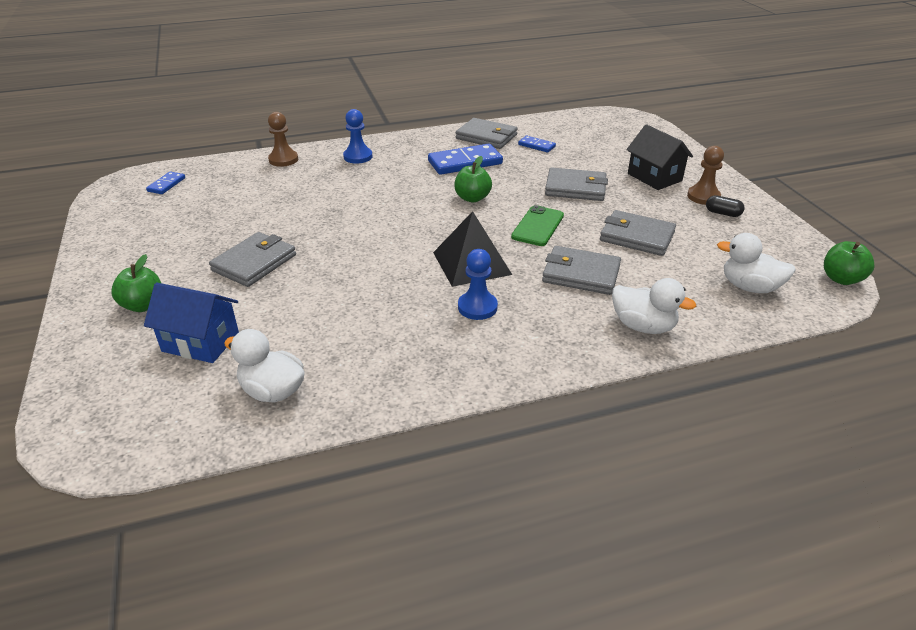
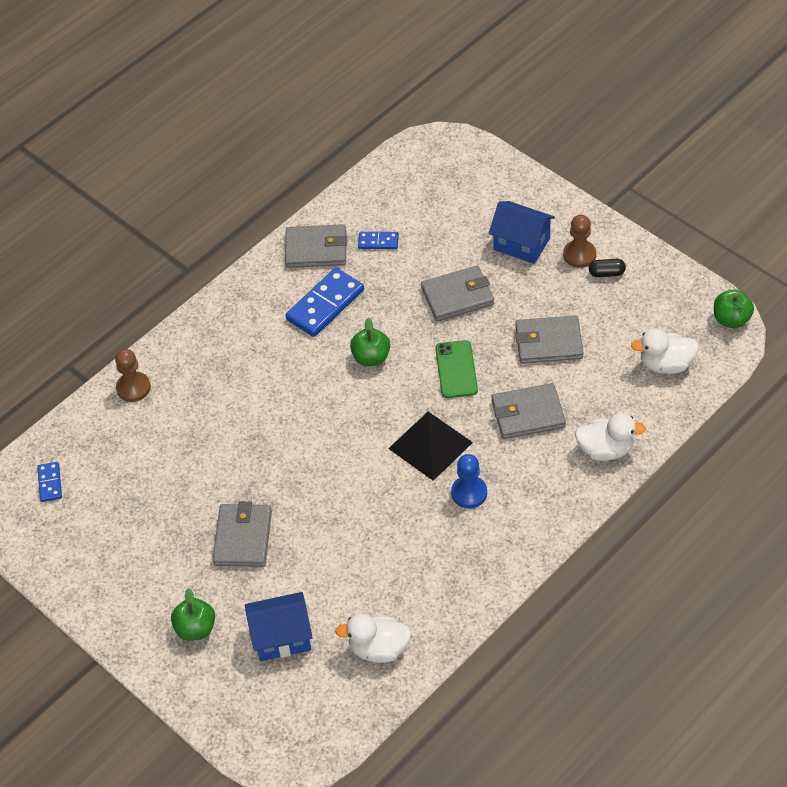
camera: 25 degrees left, 15 degrees up
blue pawn [343,109,373,164] -> none
black house [626,124,693,190] -> blue house [489,201,555,264]

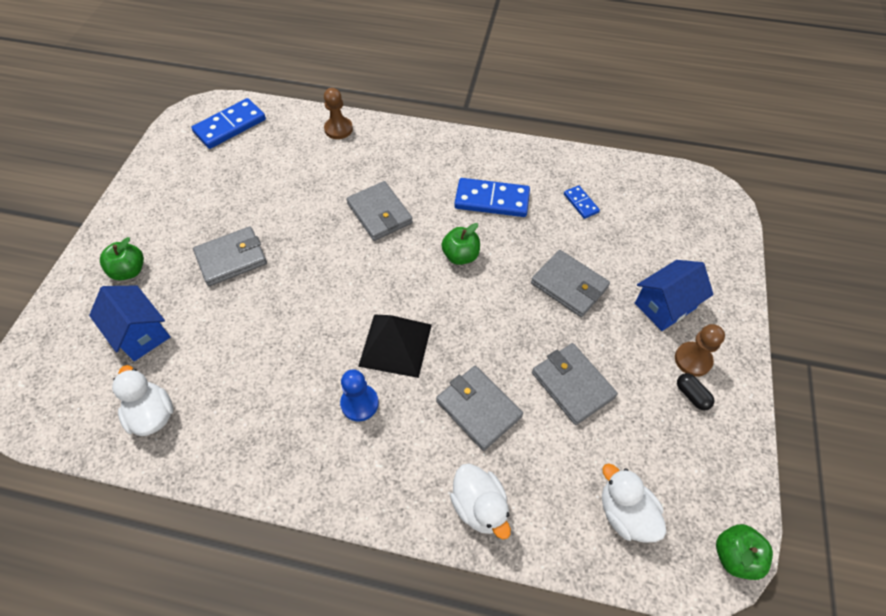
camera: 55 degrees right, 5 degrees up
blue domino [37,462,62,502] -> blue domino [191,98,266,149], size x1.92
grey wallet [285,224,347,268] -> grey wallet moved to [346,181,413,241]
green phone [435,340,478,398] -> none
blue house [489,201,555,264] -> blue house turned 60 degrees clockwise [635,260,714,331]

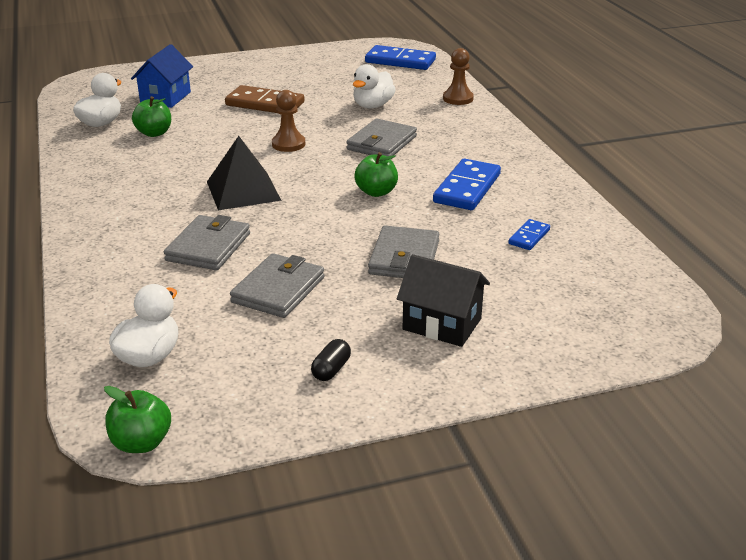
camera: 60 degrees right, 25 degrees down
green apple [100,237,144,280] -> green apple moved to [132,96,171,137]
grey wallet [193,226,267,286] -> brown domino [225,85,304,113]
blue pawn [340,369,379,422] -> none
white duck [450,463,511,539] -> white duck moved to [353,64,396,108]
blue domino [454,178,530,217] -> blue domino turned 45 degrees clockwise [433,159,501,210]
blue house [635,260,714,331] -> black house [397,254,490,347]
brown pawn [675,324,725,377] -> brown pawn moved to [272,90,306,152]

